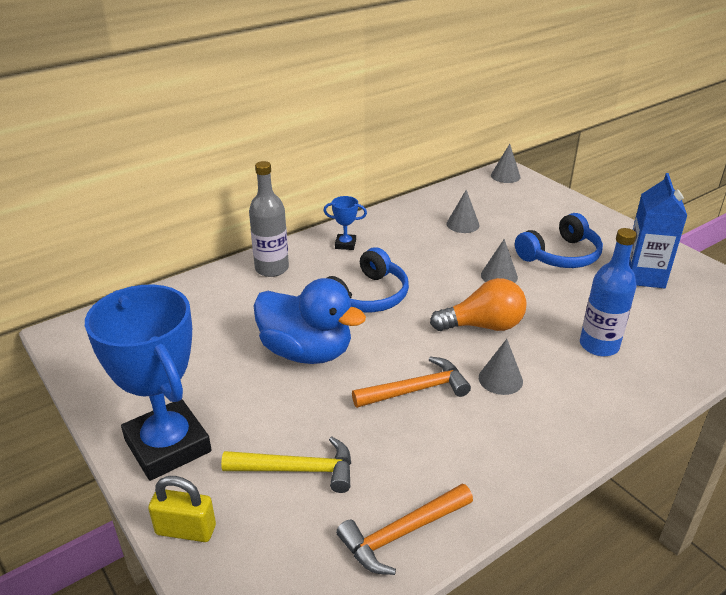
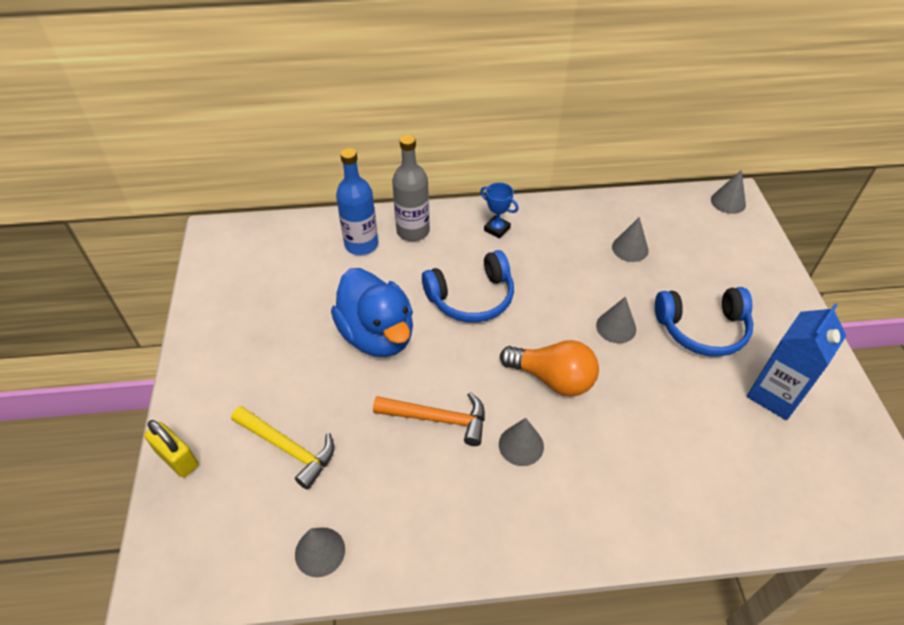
camera: 30 degrees right, 15 degrees up
blue trophy [85,284,211,481] -> none
orange hammer [336,484,473,575] -> grey cone [295,528,345,577]
blue bottle [580,228,637,356] -> blue bottle moved to [336,148,378,255]

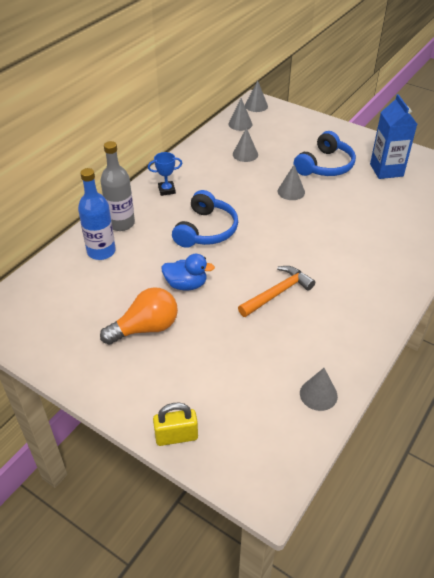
camera: 50 degrees left, 5 degrees down
yellow hammer [231,406,334,490] -> none
blue duck [331,268,413,357] -> blue duck [161,254,215,291], size x0.57
grey cone [499,418,544,466] -> grey cone moved to [228,98,252,131]
orange light bulb [500,340,599,397] -> orange light bulb moved to [100,287,178,345]

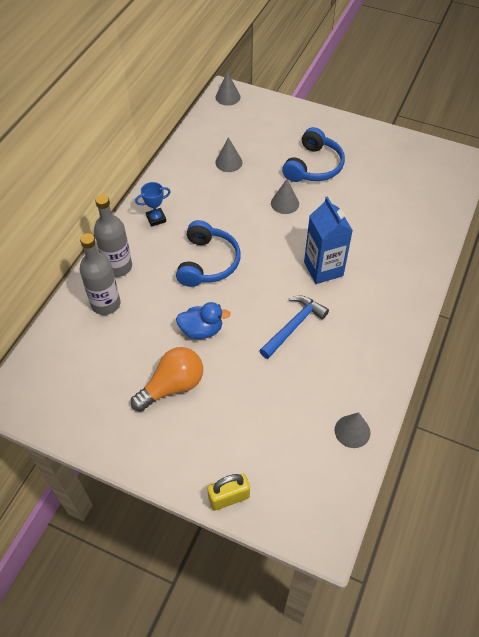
camera: 10 degrees left, 10 degrees up
blue bottle [78,168,116,260] -> grey bottle [80,233,120,315]
grey cone [228,98,252,131] -> none
orange hammer [238,266,315,317] -> blue hammer [259,295,329,359]
blue carton [370,94,417,179] -> blue carton moved to [304,196,353,284]

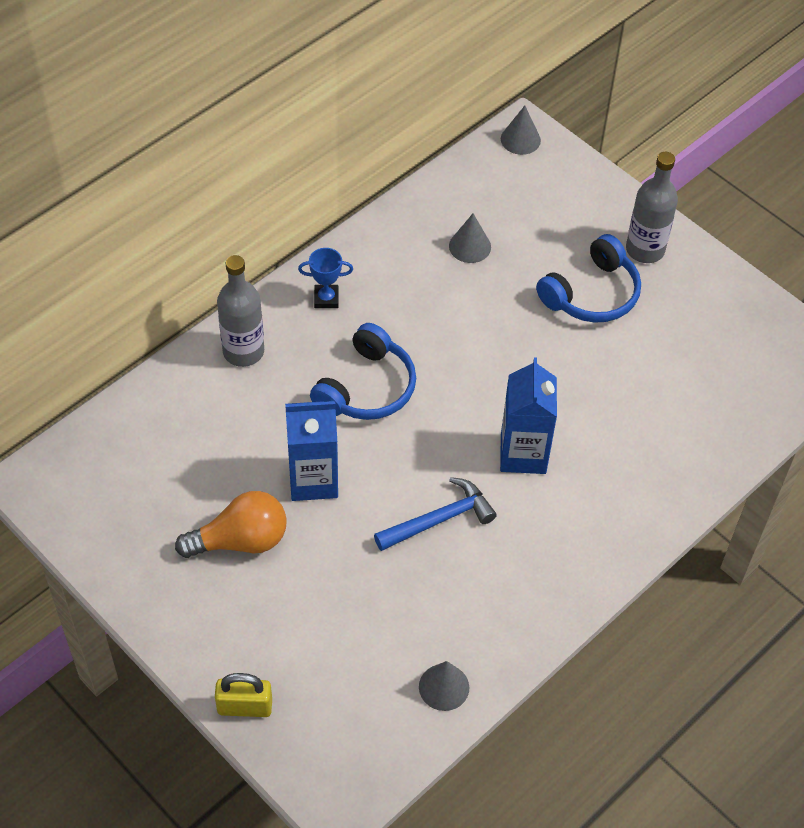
camera: 20 degrees right, 0 degrees up
grey bottle [80,233,120,315] -> grey bottle moved to [626,152,678,263]
blue duck [176,302,231,339] -> blue carton [285,401,338,501]
grey cone [271,179,299,214] -> none

